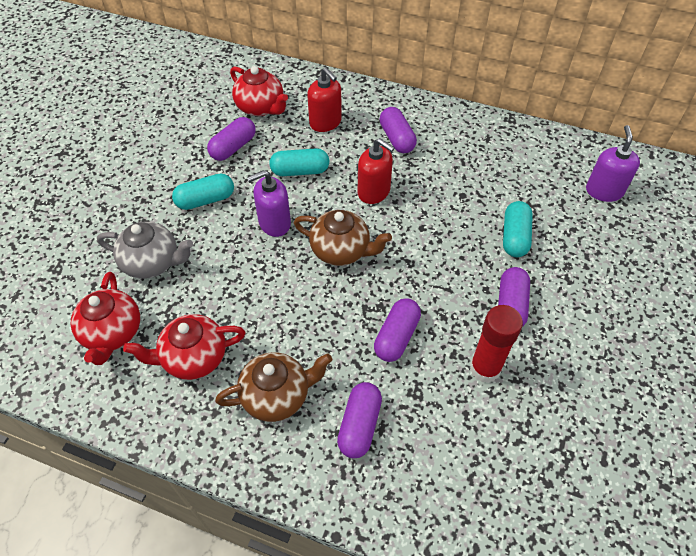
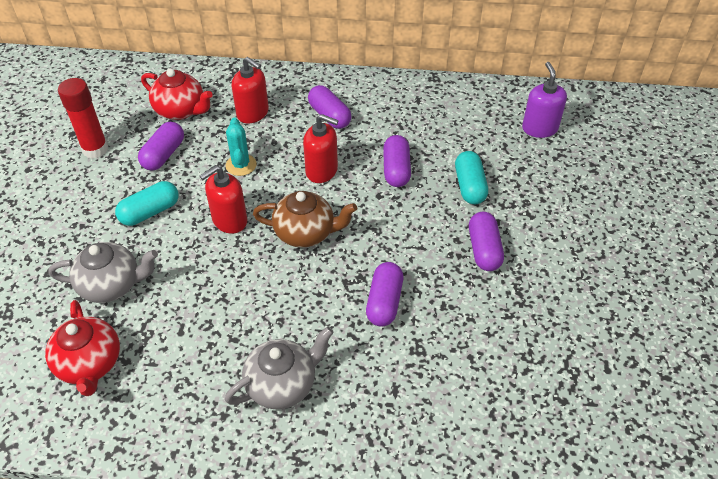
camera: 15 degrees left, 5 degrees down
red teapot [123,314,245,380] -> none
brown teapot [215,352,332,422] -> grey teapot [225,327,334,409]
purple soap dispenser [247,170,291,237] -> red soap dispenser [200,165,248,234]
turquoise capsule [269,148,329,176] -> turquoise cactus [226,118,257,176]
purple capsule [337,382,382,458] -> purple capsule moved to [383,135,411,187]
red glue stick [470,305,523,383] -> red glue stick moved to [58,78,108,159]

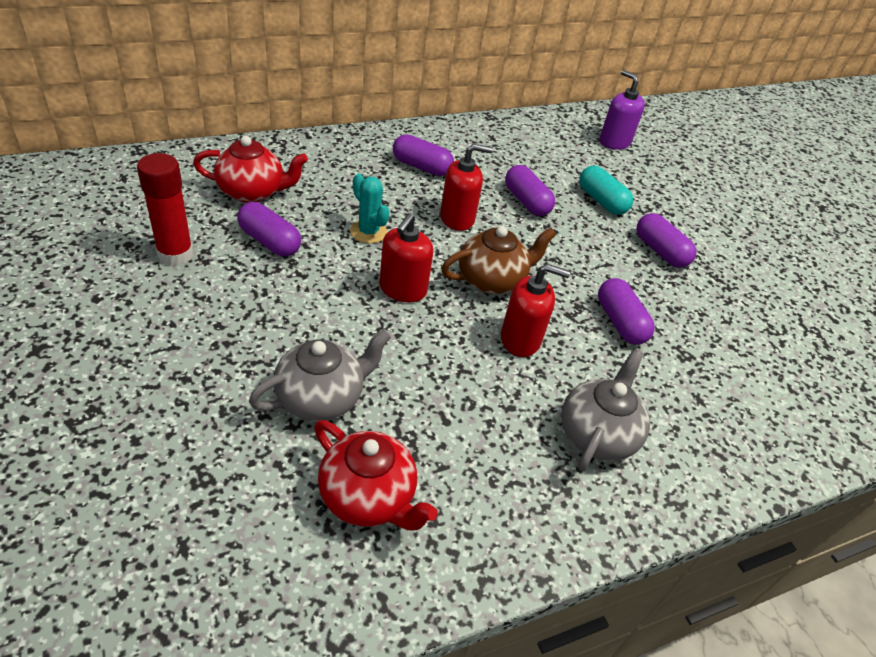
camera: 35 degrees left, 5 degrees down
turquoise capsule [115,181,179,226] -> none
purple capsule [138,122,184,171] -> purple capsule turned 45 degrees counterclockwise [237,202,301,256]
red soap dispenser [232,57,269,124] -> red soap dispenser moved to [501,264,571,357]

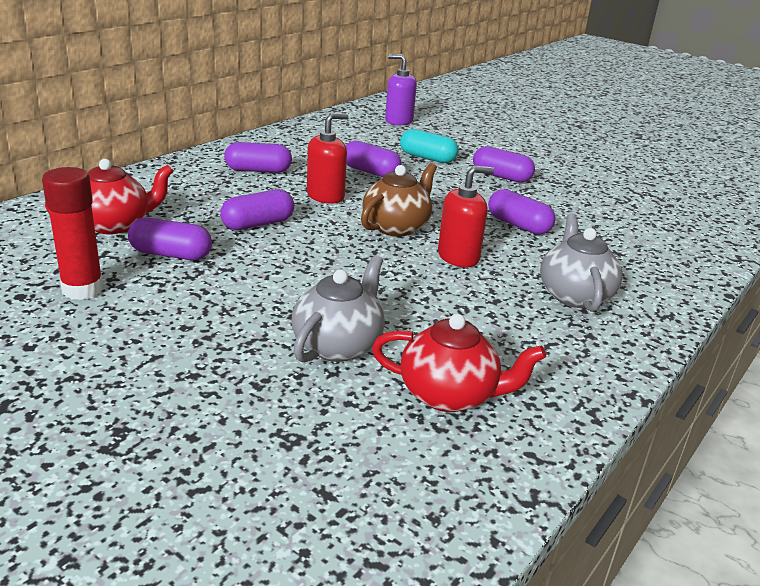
camera: 25 degrees left, 15 degrees down
turquoise cactus [350,173,389,243] -> purple capsule [220,189,294,230]
red soap dispenser [379,213,433,302] -> none

